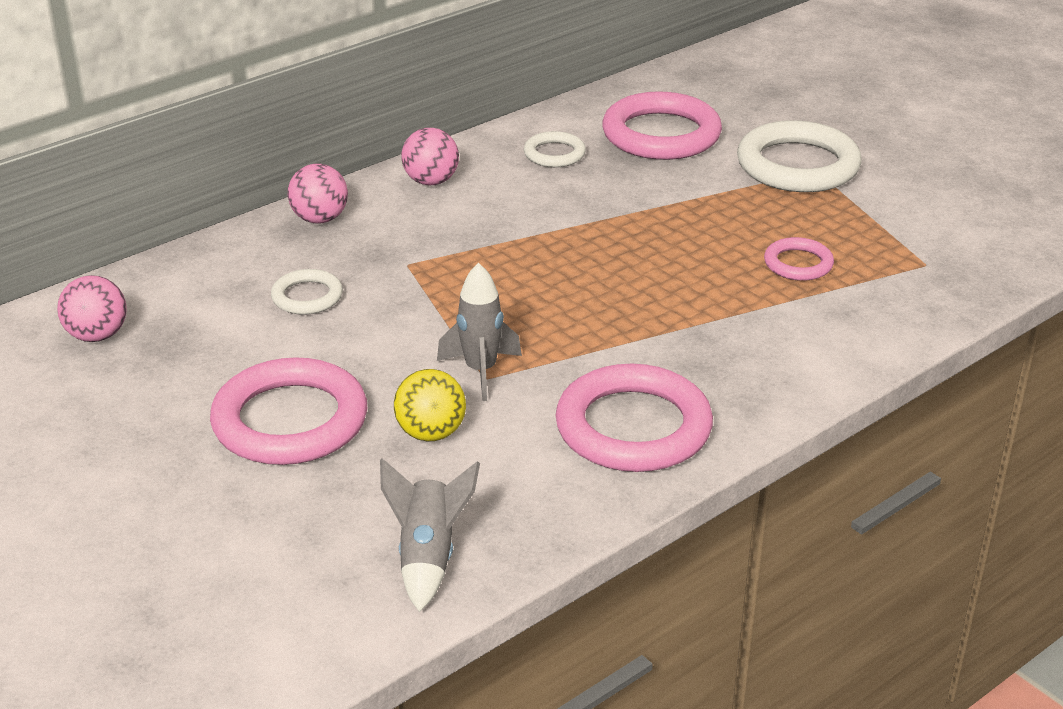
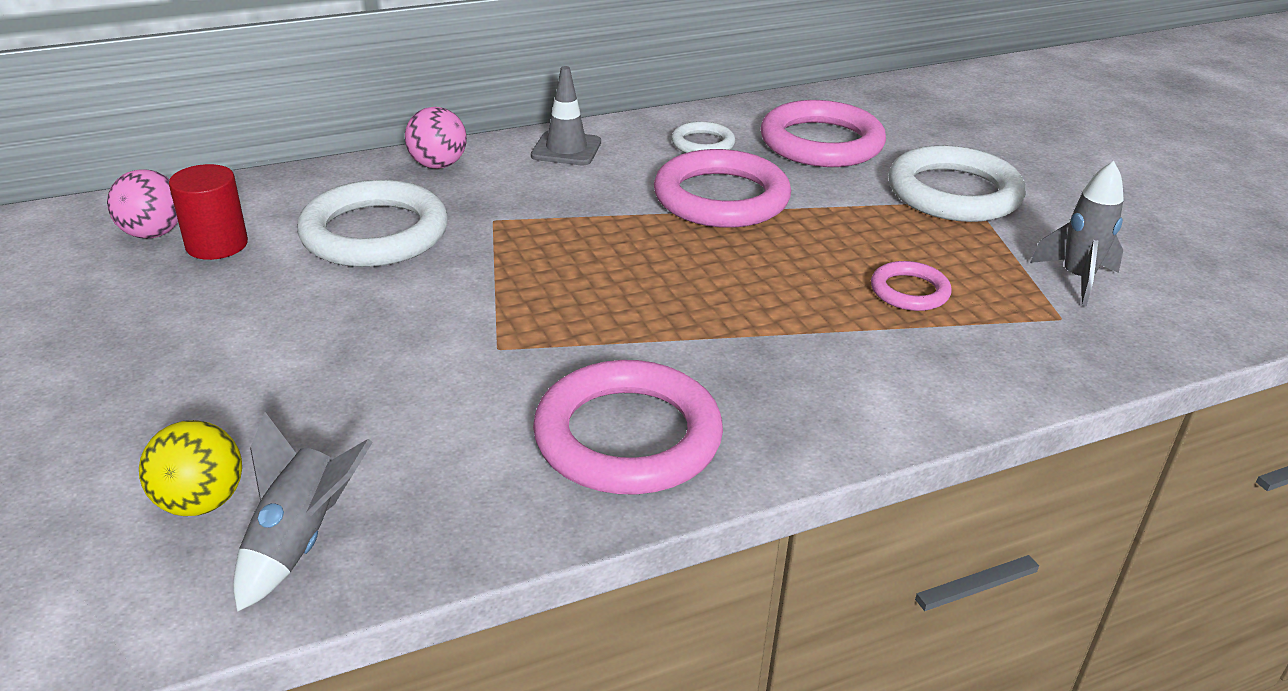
camera: 15 degrees right, 0 degrees up
pink ring [210,357,367,465] -> pink ring moved to [654,149,791,228]
white ring [271,269,343,315] -> white ring [297,180,448,267], size x1.96
yellow ball [394,369,466,441] -> yellow ball moved to [139,420,242,516]
pink ball [401,128,459,185] -> grey traffic cone [531,66,601,165]
grey rocket [437,263,522,401] -> grey rocket moved to [1030,161,1124,307]
none -> red cylinder [169,164,248,260]

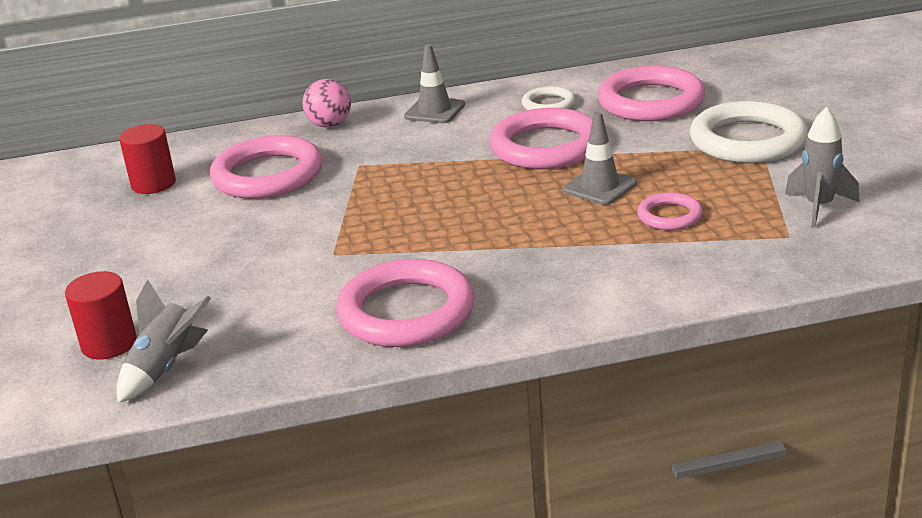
camera: 15 degrees right, 5 degrees down
pink ball [107,169,178,238] -> none
yellow ball [139,420,242,516] -> red cylinder [65,271,137,359]
white ring [297,180,448,267] -> pink ring [210,135,323,199]
none -> grey traffic cone [563,112,637,205]

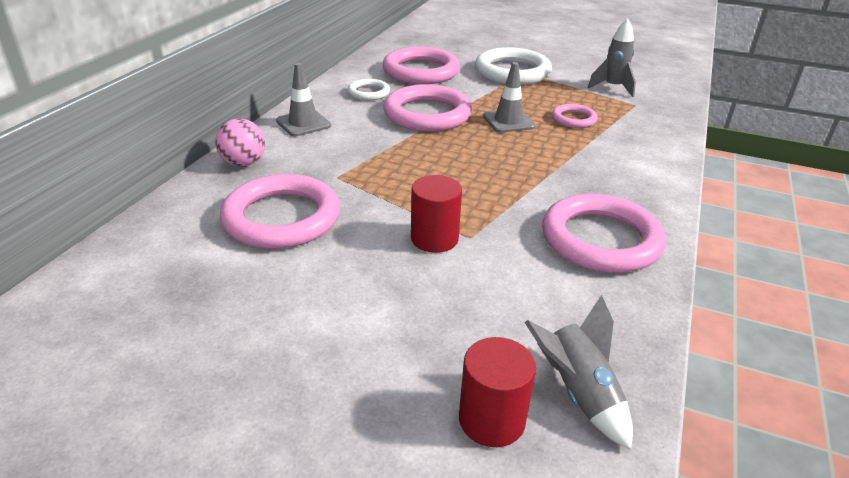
camera: 60 degrees left, 5 degrees up
red cylinder [119,124,176,194] -> red cylinder moved to [411,175,462,253]

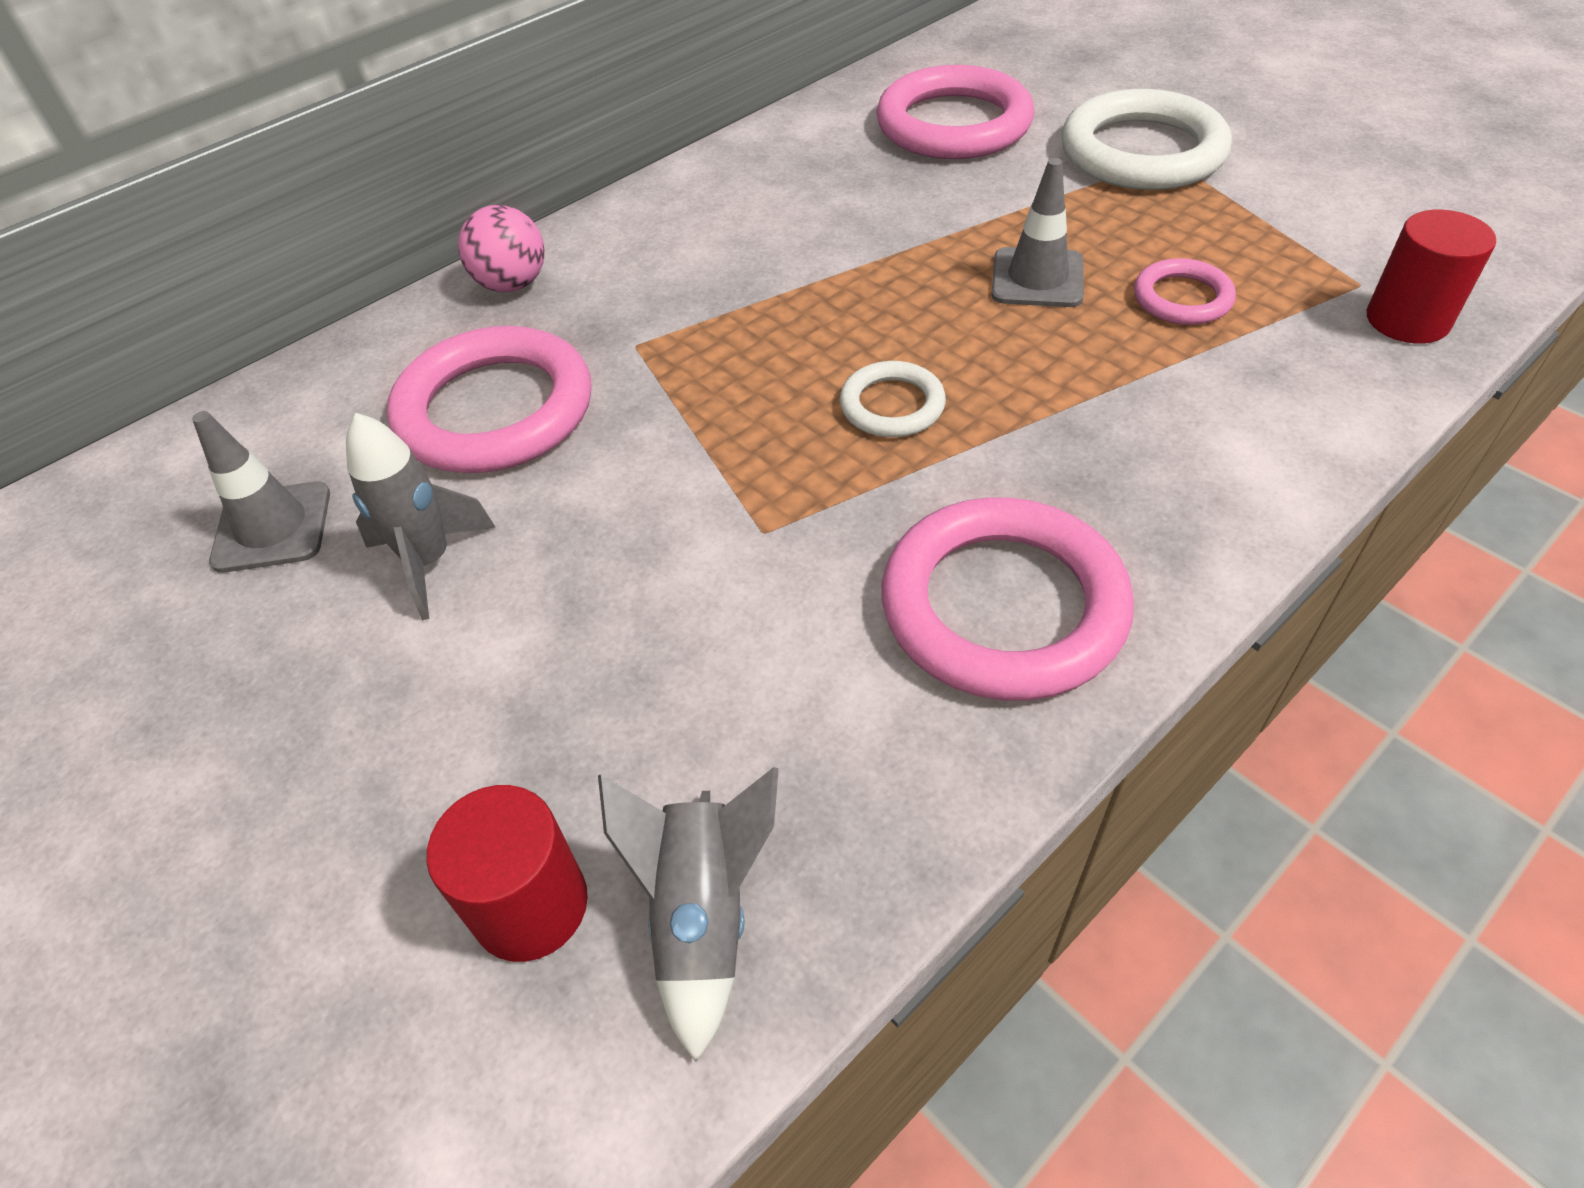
camera: 30 degrees right, 15 degrees up
grey traffic cone [276,63,331,136] -> grey traffic cone moved to [192,411,330,573]
white ring [347,79,390,100] -> white ring moved to [840,361,946,437]
pink ring [383,84,472,132] -> none
red cylinder [411,175,462,253] -> red cylinder moved to [1367,210,1496,344]
grey rocket [588,19,636,97] -> grey rocket moved to [346,413,496,620]

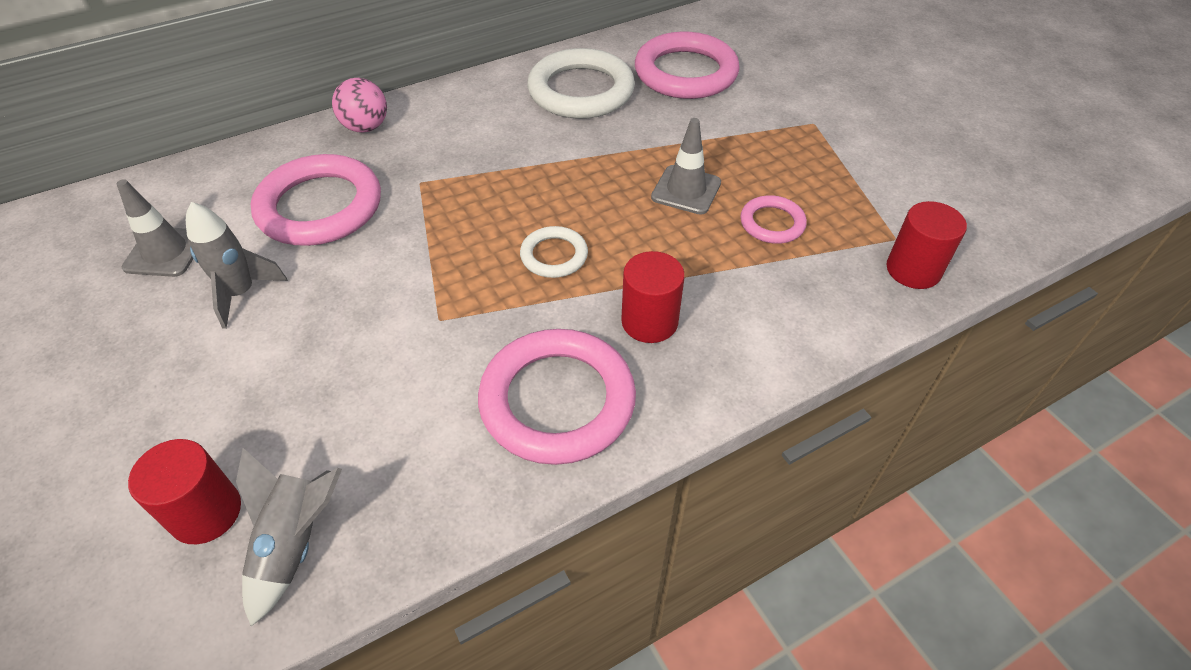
camera: 10 degrees right, 0 degrees up
white ring [1061,89,1232,190] -> white ring moved to [527,48,635,119]
none -> red cylinder [621,251,685,343]

